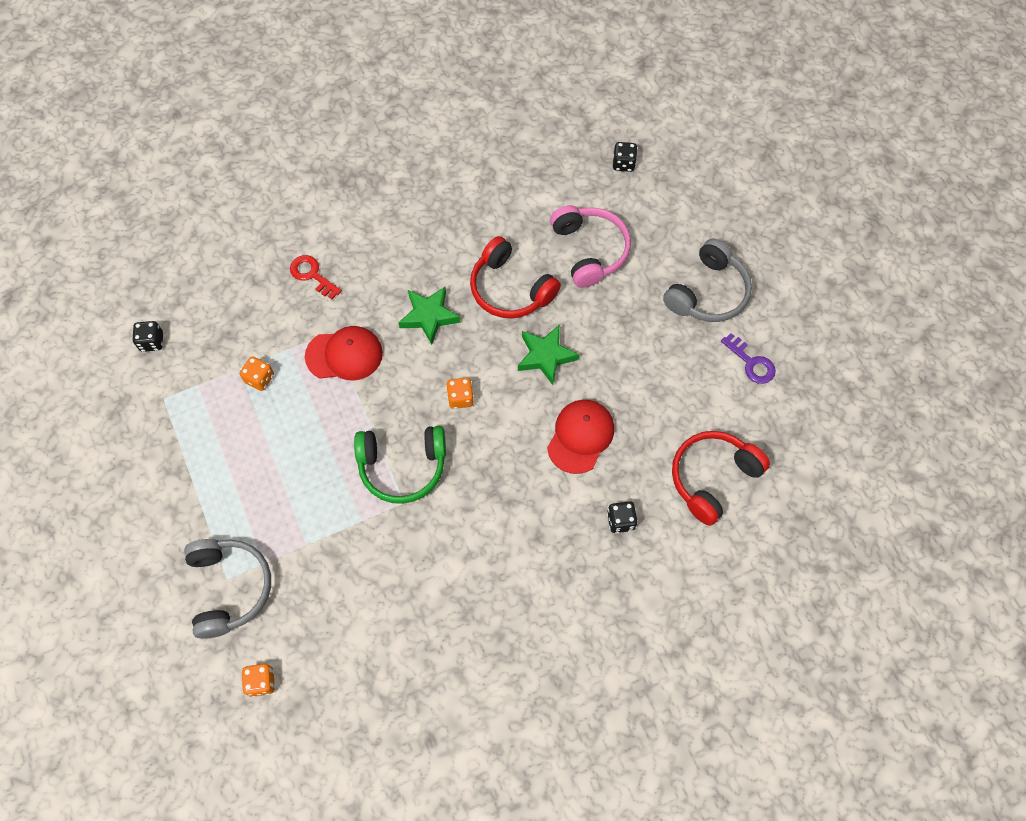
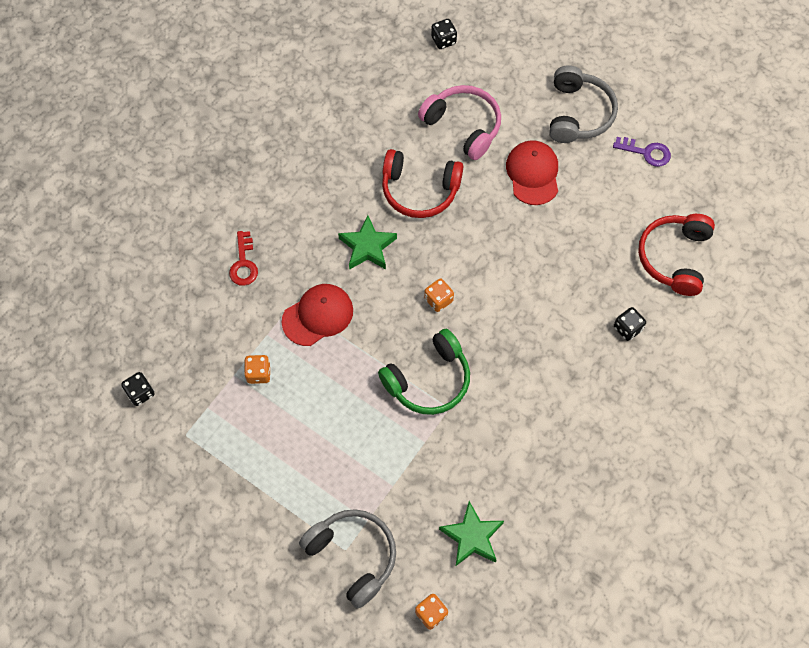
camera: 30 degrees left, 0 degrees up
red key [290,255,342,299] -> red key turned 105 degrees counterclockwise [229,231,258,286]
green star [518,324,579,385] -> green star moved to [439,501,504,567]
red cap [547,400,614,474] -> red cap moved to [506,140,558,205]

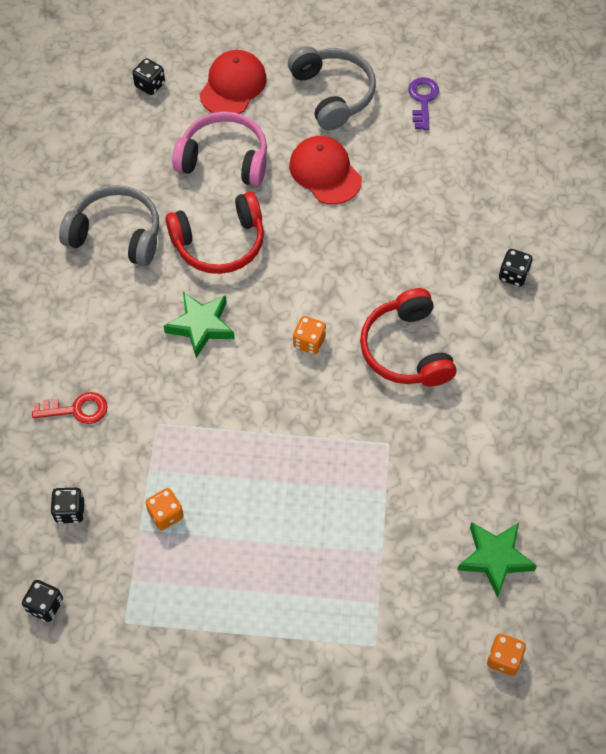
camera: 30 degrees left, 5 degrees down
red key [229,231,258,286] -> red key turned 60 degrees counterclockwise [32,392,107,424]
red cap [282,284,353,346] -> red cap moved to [199,50,267,114]
grey headphones [299,509,396,608] -> grey headphones moved to [59,185,159,266]
green headphones [378,329,470,415] -> none
purple key [613,137,671,167] -> purple key turned 75 degrees counterclockwise [408,77,439,130]
red headphones [638,214,715,296] -> red headphones moved to [360,288,456,387]
none -> black dice [50,488,84,524]

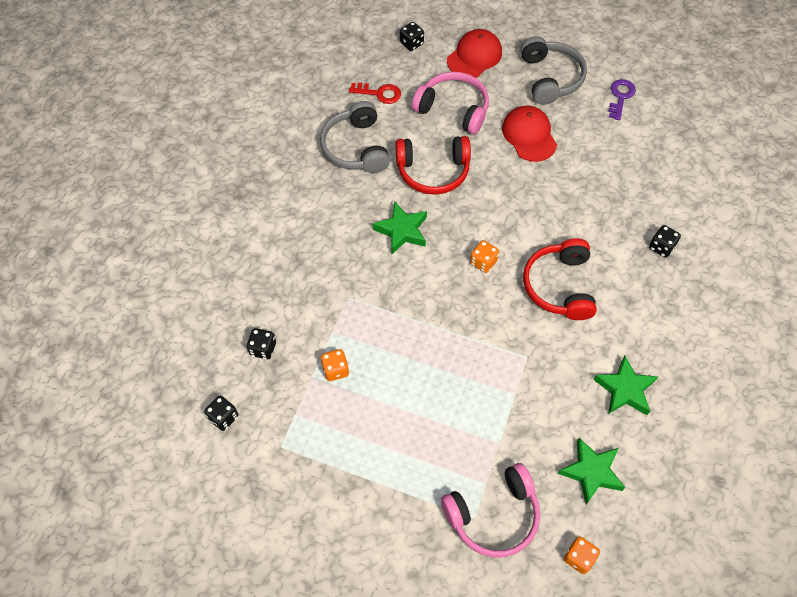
camera: 15 degrees right, 0 degrees up
red key [32,392,107,424] -> red key moved to [349,82,401,104]
grey headphones [59,185,159,266] -> grey headphones turned 135 degrees counterclockwise [320,101,390,173]
none -> pink headphones [441,463,540,558]
none -> green star [593,356,658,415]

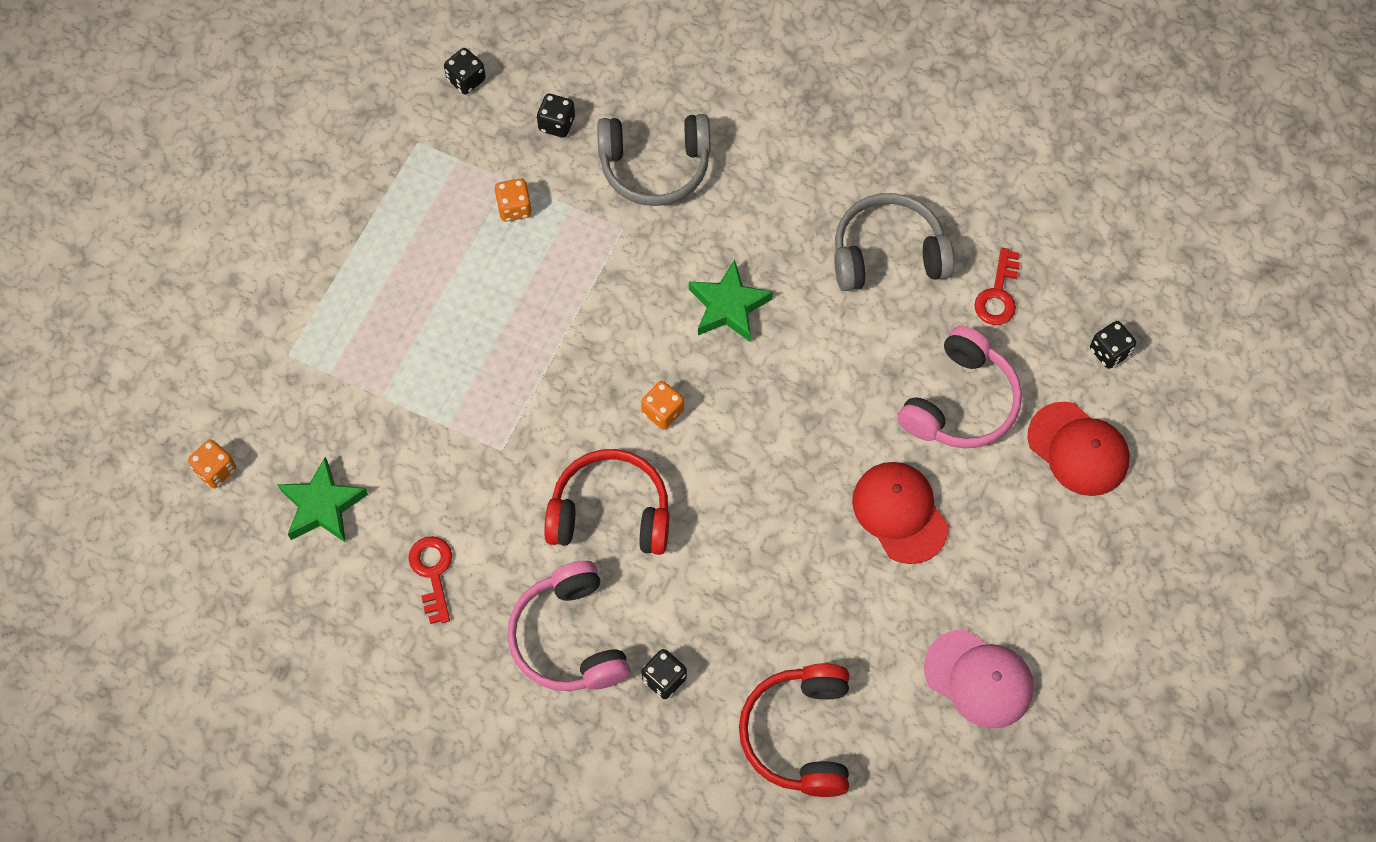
camera: 95 degrees right, 5 degrees up
red headphones [396,136,471,195] -> red headphones moved to [739,663,849,797]
pink headphones [441,463,540,558] -> pink headphones moved to [507,561,630,691]
red cap [502,106,557,162] -> red cap turned 105 degrees counterclockwise [852,462,949,564]
grey headphones [520,36,587,105] -> grey headphones moved to [597,114,710,206]
green star [593,356,658,415] -> red key [409,536,452,624]
purple key [608,79,636,120] -> pink cap [924,630,1034,728]

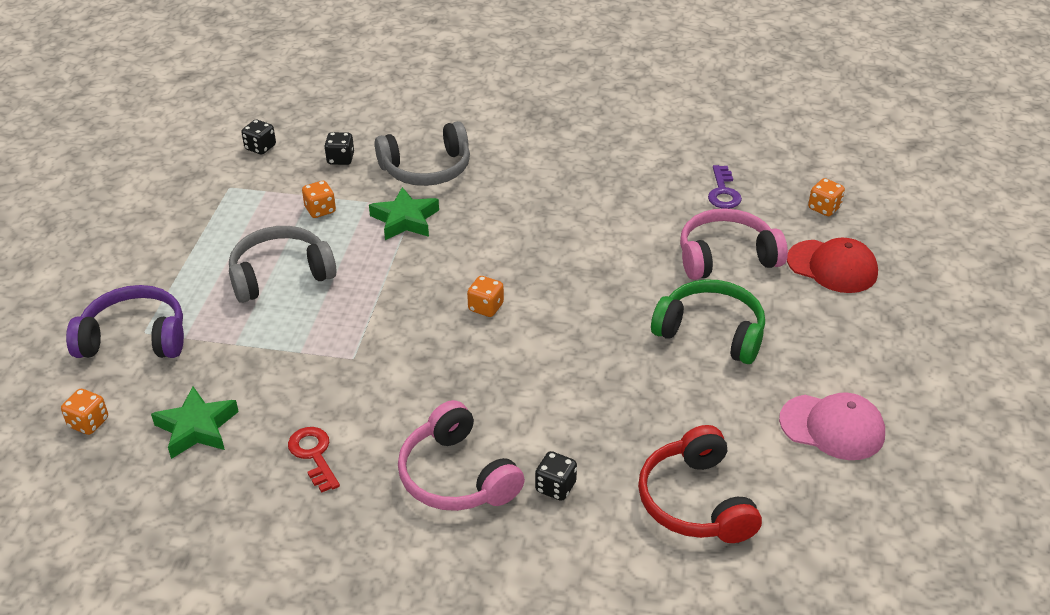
camera: 15 degrees left, 25 degrees down
red headphones [544,449,669,555] -> none
green star [689,260,773,342] -> green star moved to [369,187,439,240]
grey headphones [834,193,954,291] -> grey headphones moved to [229,226,337,303]
red cap [852,462,949,564] -> green headphones [651,279,765,364]
pink headphones [898,326,1022,449] -> pink headphones turned 120 degrees counterclockwise [680,208,788,280]
red key [974,248,1020,325] -> purple key [708,165,742,209]
black dice [1090,321,1136,369] -> orange dice [808,178,845,216]
none -> purple headphones [66,285,184,358]

